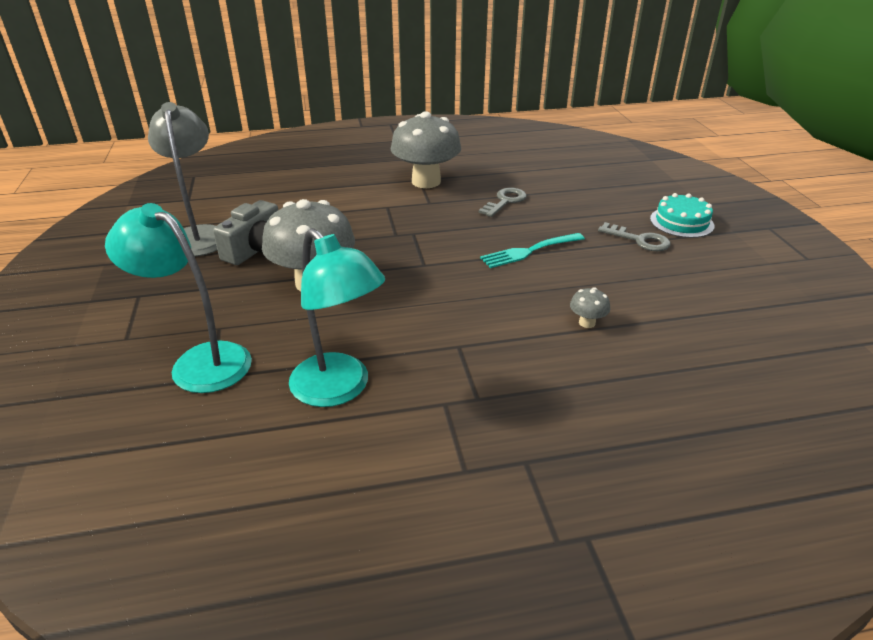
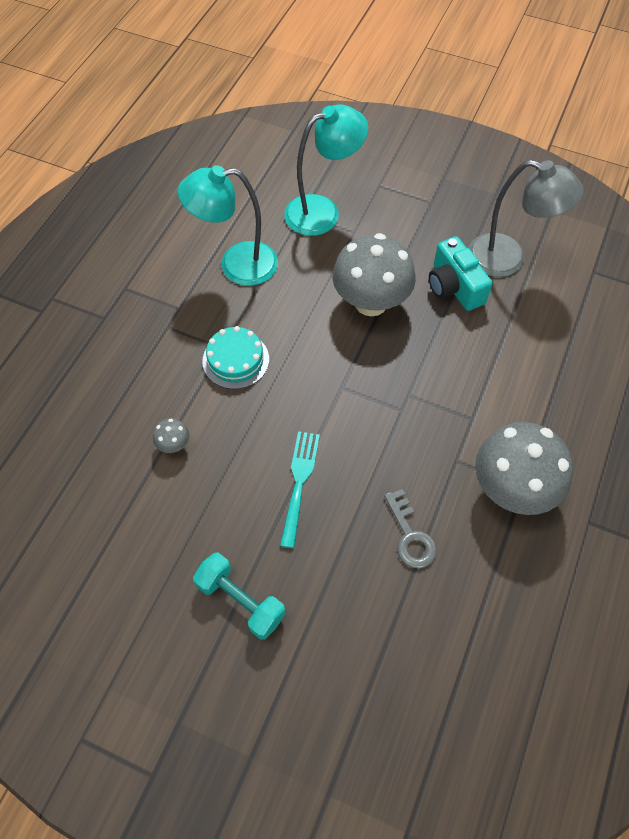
camera: 125 degrees right, 25 degrees up
grey camera [213,200,278,265] -> turquoise camera [429,236,493,311]
grey key [598,222,671,251] -> turquoise dumbbell [193,552,285,640]
turquoise cake [650,193,715,238] -> turquoise cake moved to [202,326,269,389]

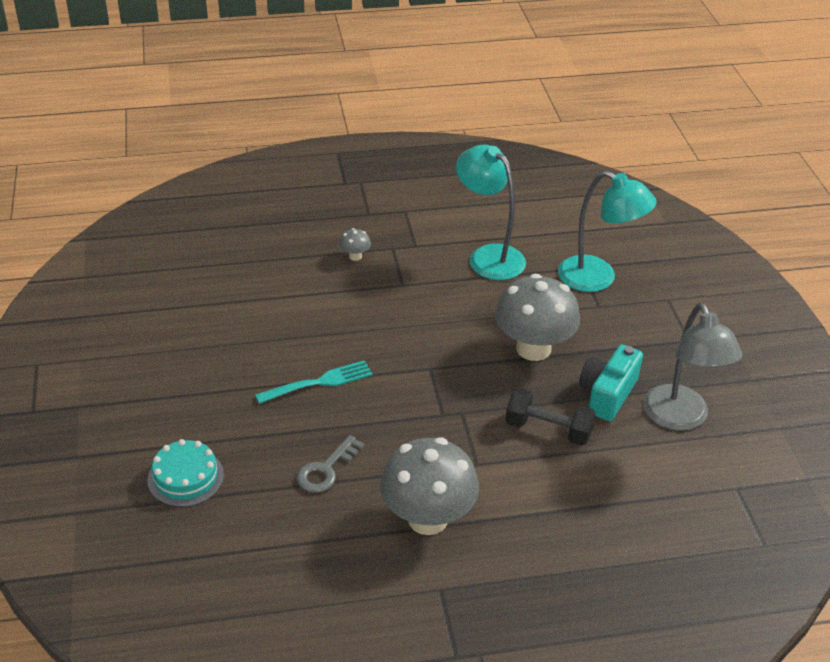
camera: 55 degrees right, 20 degrees down
grey mushroom [153,418,190,453] -> grey mushroom moved to [340,228,371,261]
turquoise dumbbell [193,552,285,640] -> none
turquoise cake [202,326,269,389] -> turquoise cake moved to [147,439,224,507]
none -> black dumbbell [505,388,596,445]

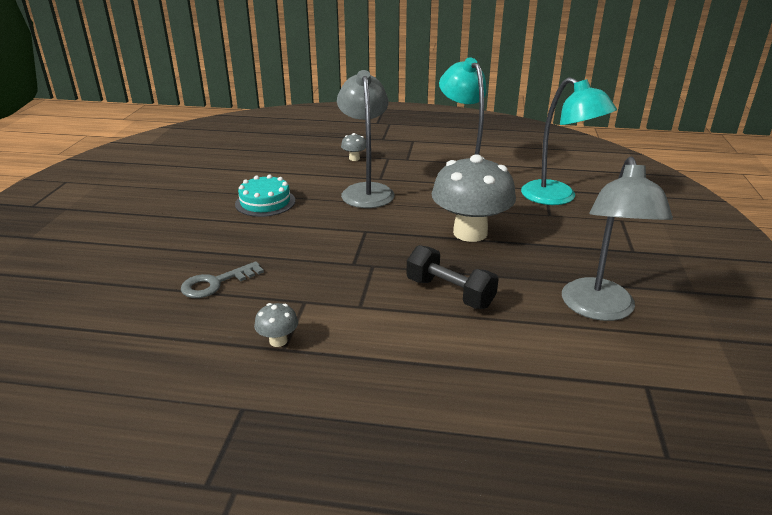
camera: 20 degrees right, 10 degrees down
turquoise cake [147,439,224,507] -> turquoise cake moved to [235,174,295,217]
turquoise fork [255,360,373,404] -> none
grey mushroom [380,437,479,535] -> grey mushroom [254,303,298,347], size x0.41
turquoise camera [579,344,643,421] -> none
none -> grey lamp [337,70,395,208]

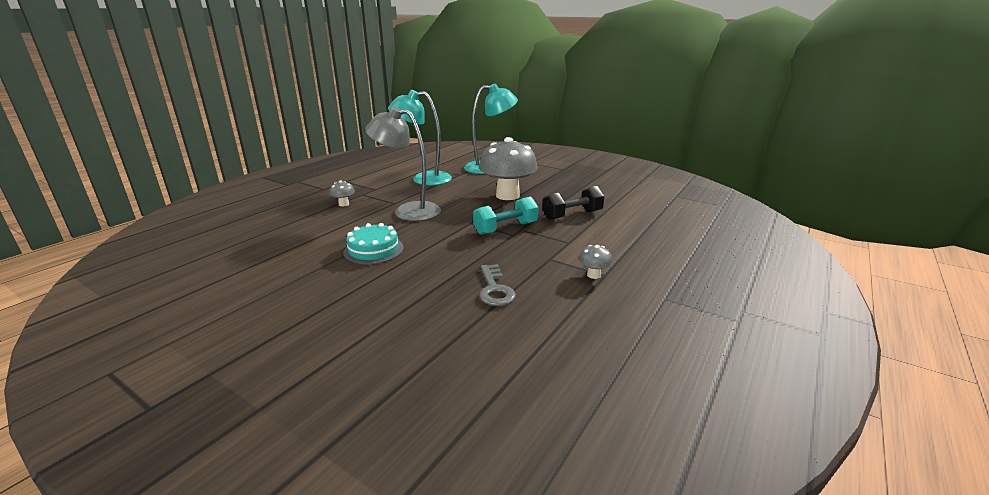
camera: 65 degrees left, 5 degrees down
grey lamp [562,156,673,321] -> none
none -> turquoise dumbbell [473,197,538,235]

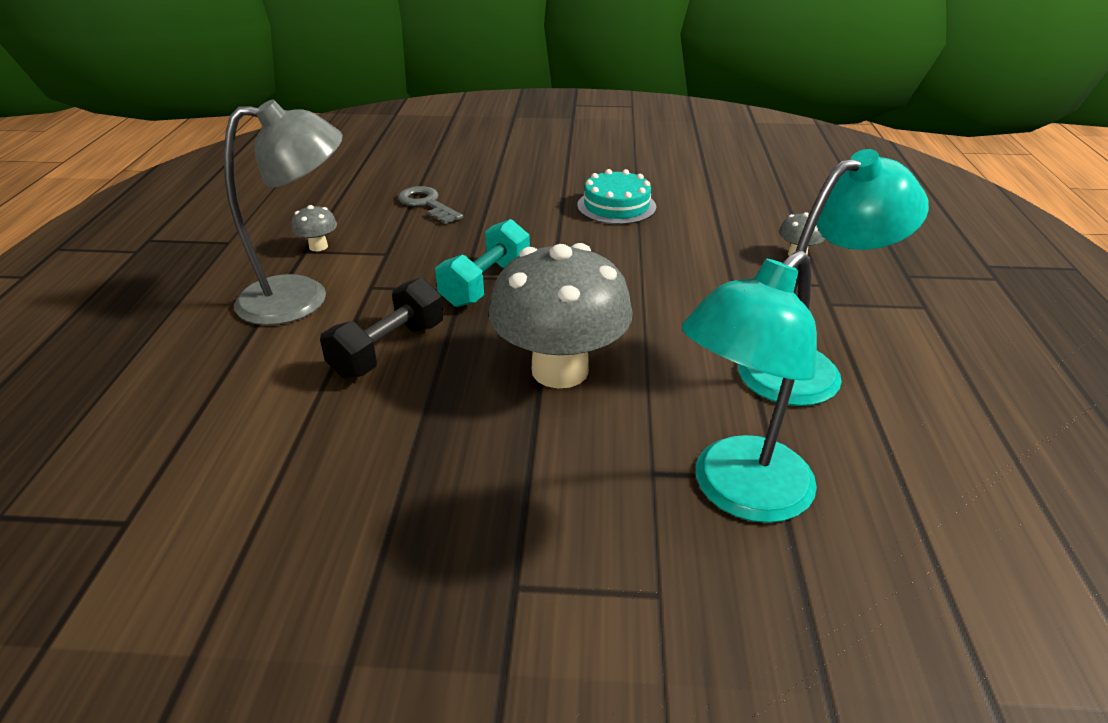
camera: 150 degrees right, 10 degrees up
grey lamp [365,107,441,221] -> grey lamp moved to [224,99,343,325]

